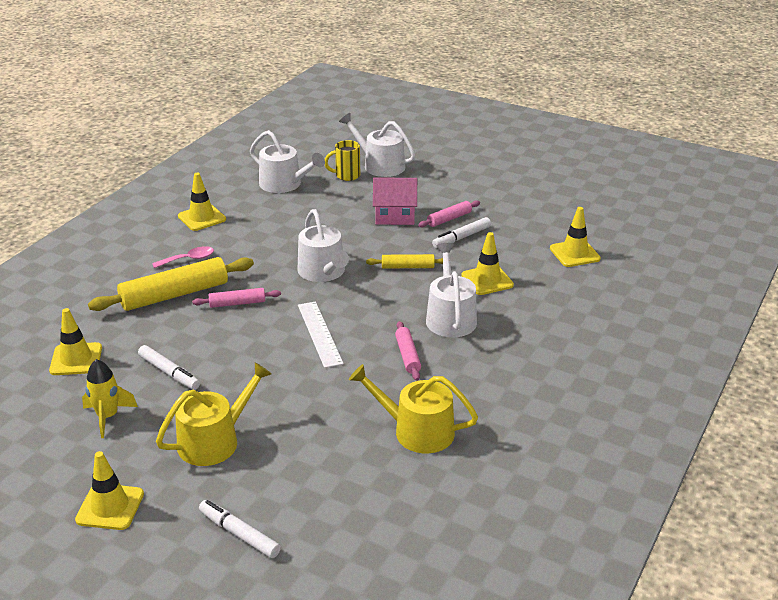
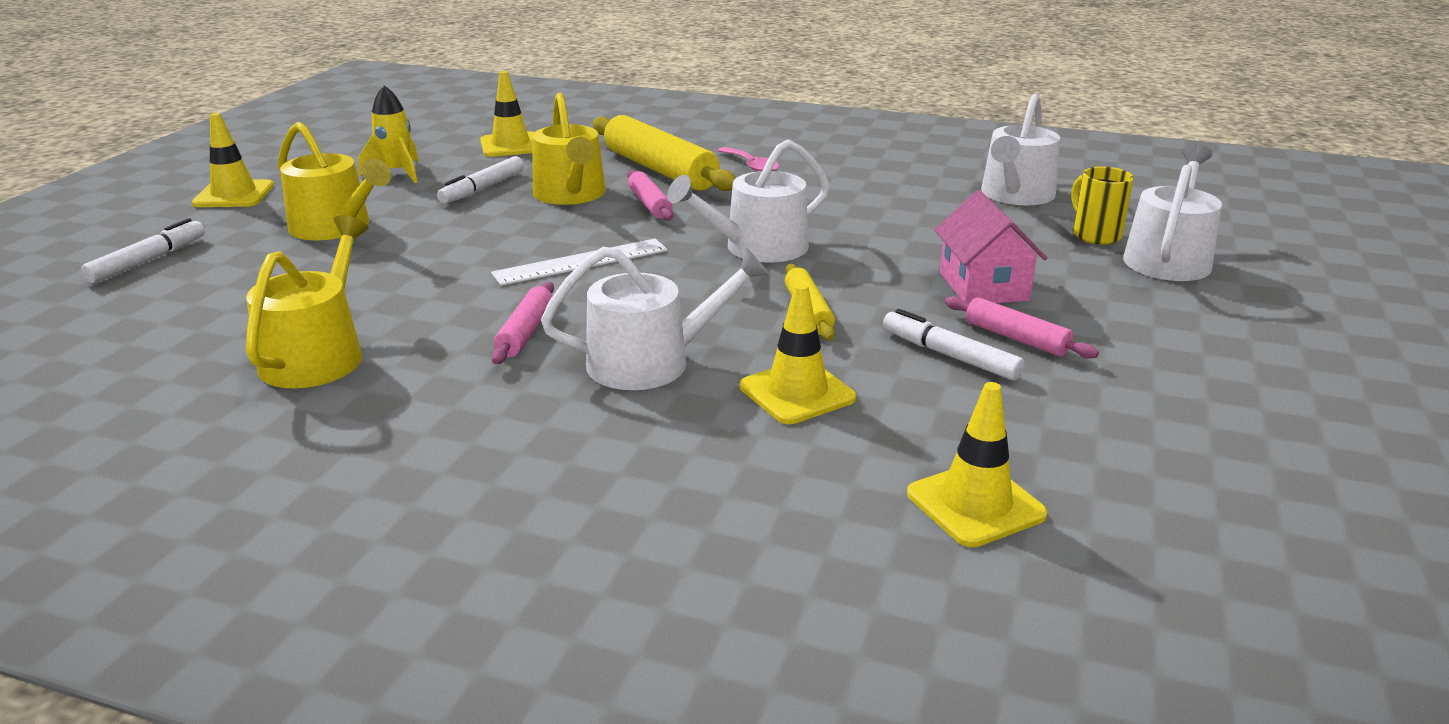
camera: 80 degrees right, 5 degrees down
yellow traffic cone [178,173,226,231] -> none
pink rolling pin [395,321,421,381] -> pink rolling pin turned 60 degrees counterclockwise [491,282,554,364]
none -> yellow watering can [532,93,606,205]

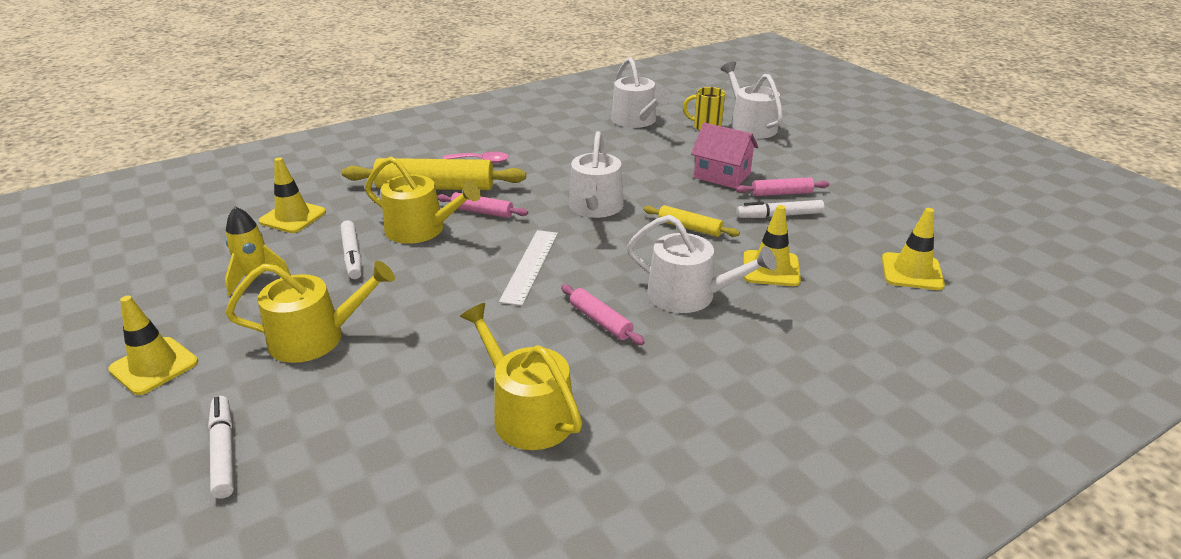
camera: 50 degrees left, 5 degrees up
white watering can [541,247,770,390] -> white watering can turned 90 degrees clockwise [627,215,777,313]

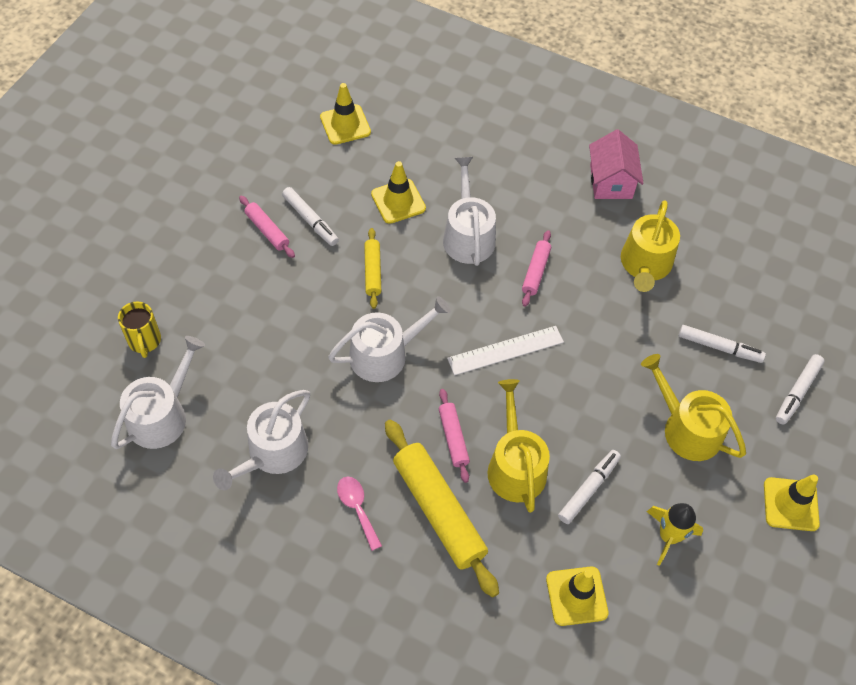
camera: 125 degrees left, 25 degrees up
pink house [691,123,758,189] -> pink house moved to [589,129,644,199]
white watering can [721,62,783,139] -> white watering can moved to [213,390,310,490]
none -> white marker [679,325,766,363]

